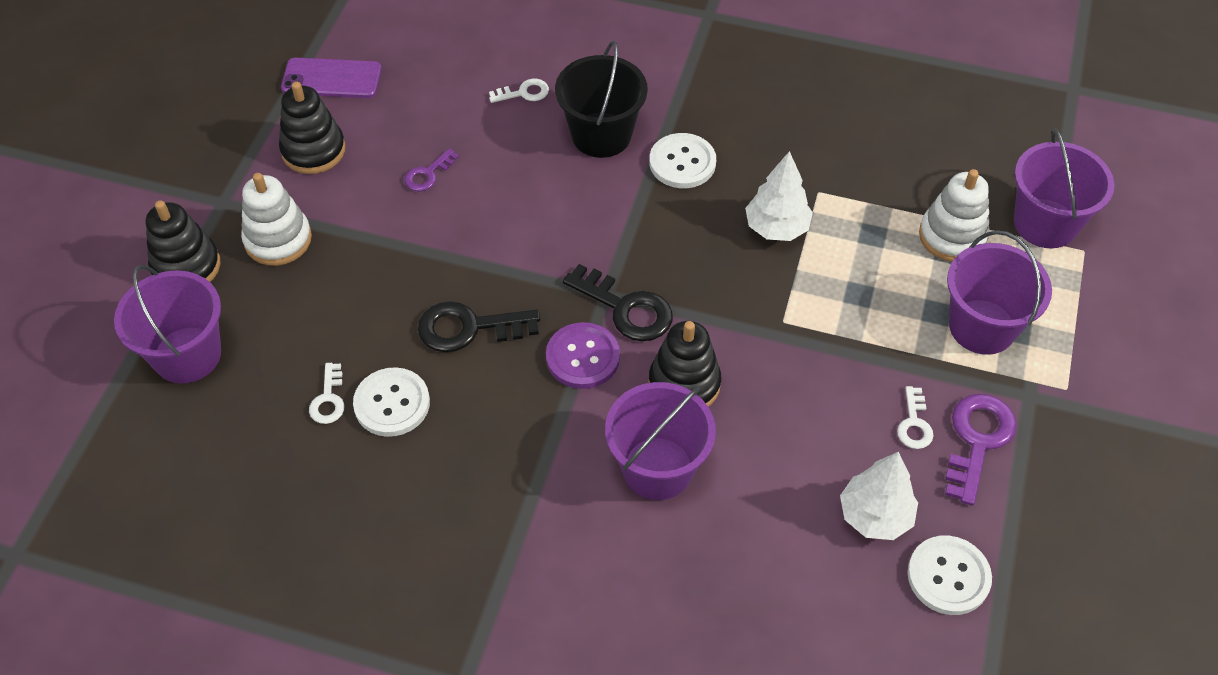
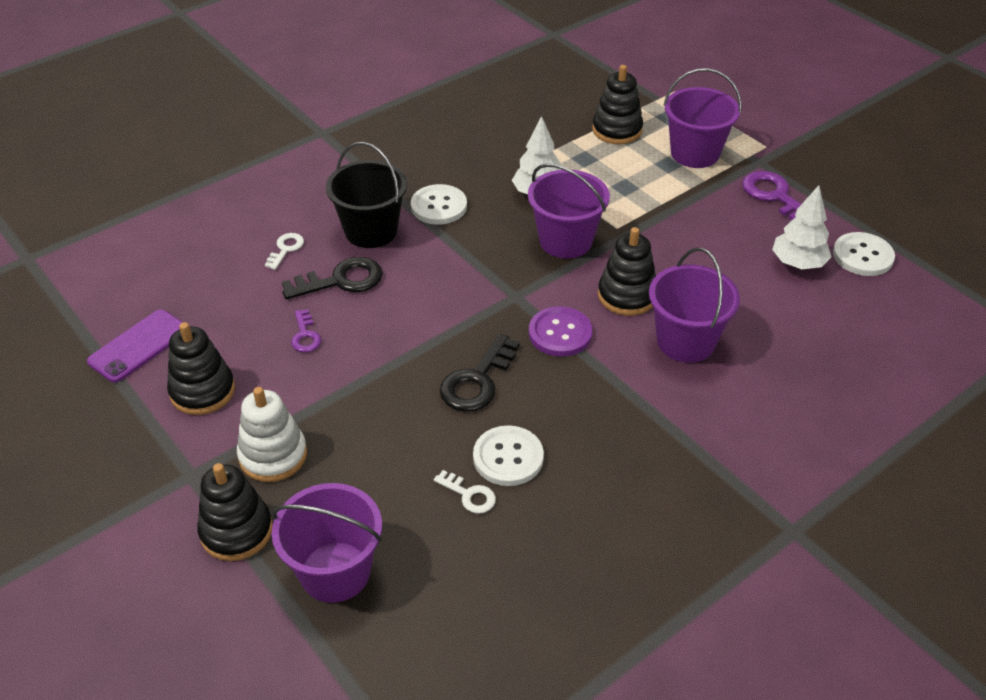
camera: 55 degrees left, 10 degrees down
black key [563,264,673,342] -> black key moved to [282,257,383,299]
white key [897,386,933,449] -> none
white stacking toy [919,169,989,262] -> black stacking toy [592,65,643,144]
purple bucket [1014,128,1115,248] -> purple bucket moved to [528,164,610,259]

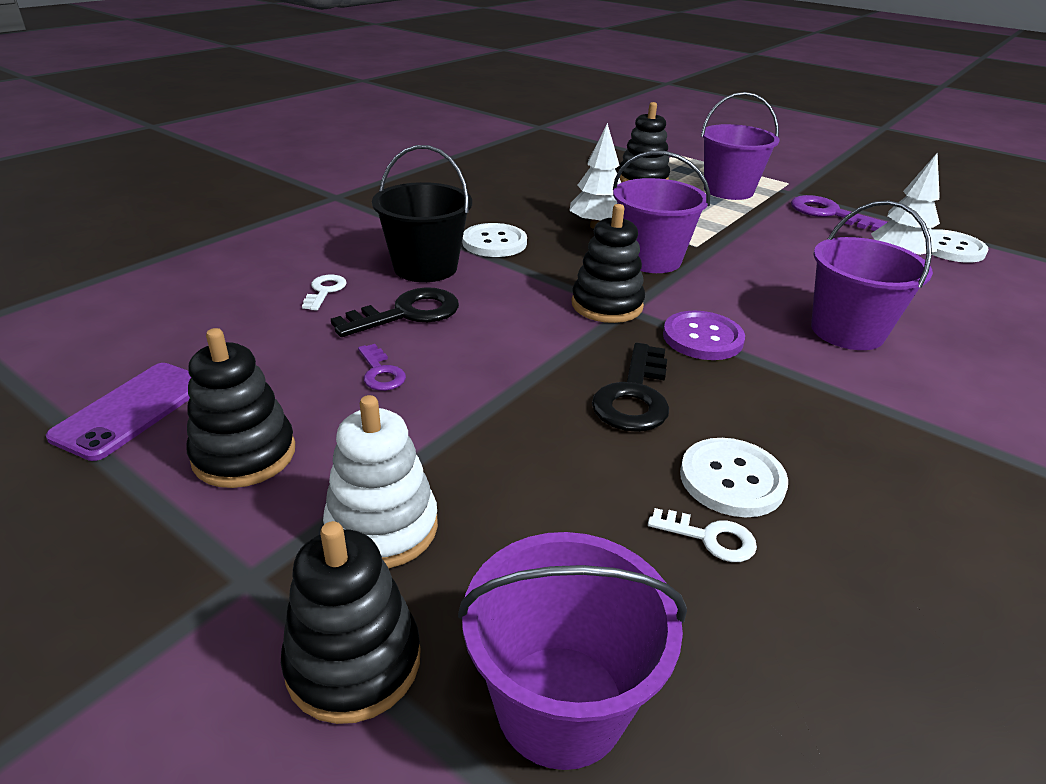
camera: 15 degrees left, 10 degrees down
black stacking toy [598,227,656,316] -> black stacking toy moved to [572,204,645,323]

